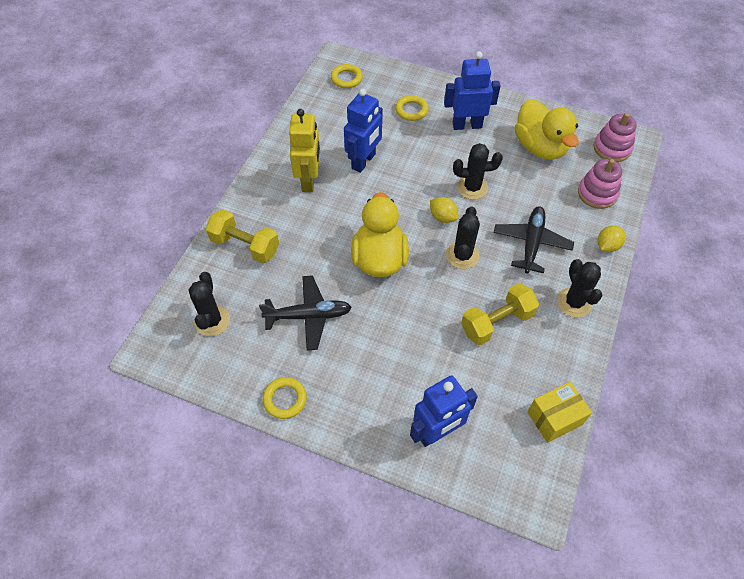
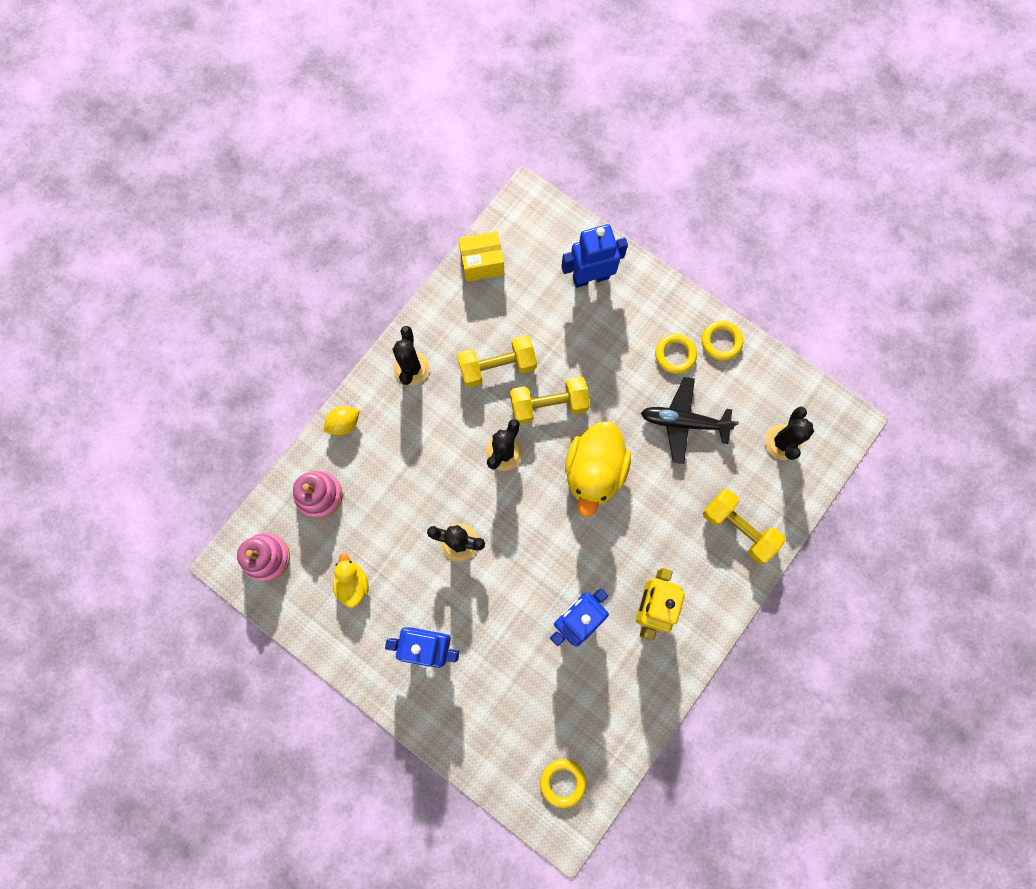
camera: 165 degrees left, 20 degrees up
yellow ring [395,95,429,121] -> yellow ring moved to [655,334,697,374]
yellow lemon [430,197,459,223] -> none
black plane [494,206,574,274] -> none
yellow duck [514,99,579,160] -> yellow duck [333,553,369,608], size x0.54
none -> yellow dumbbell [510,376,590,424]

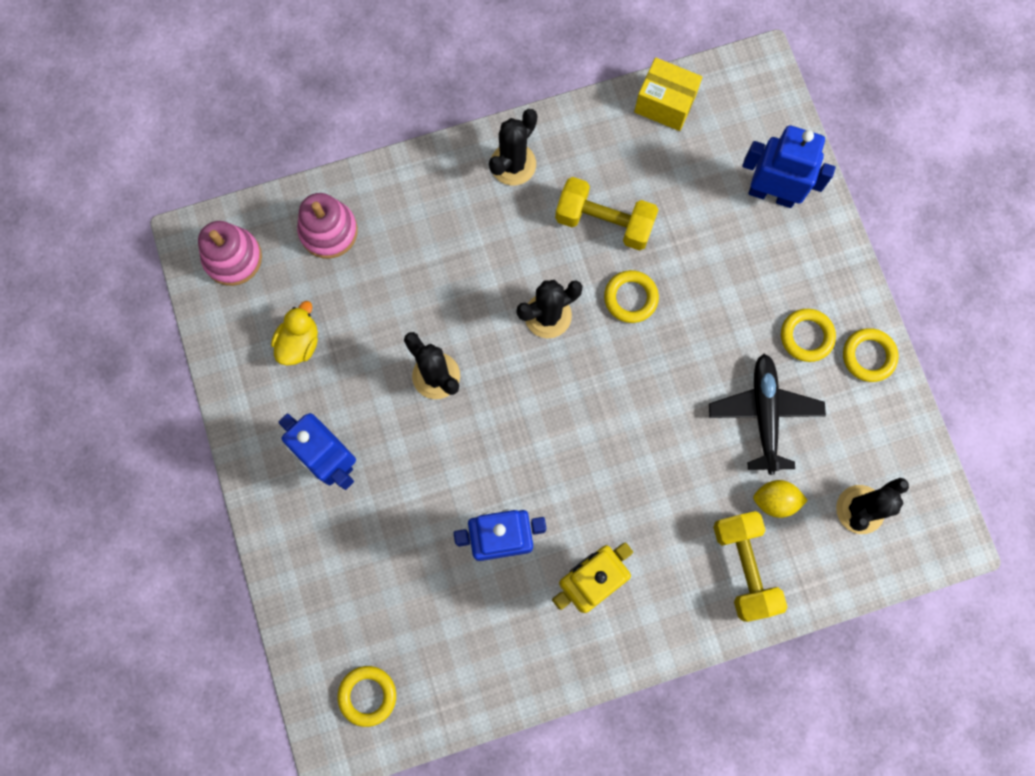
camera: 35 degrees right, 0 degrees up
yellow lemon [324,406,360,436] -> yellow lemon moved to [753,480,808,518]
yellow dumbbell [510,376,590,424] -> yellow ring [604,270,659,323]
yellow duck [565,421,631,517] -> none
black plane [641,377,739,464] -> black plane turned 45 degrees clockwise [709,354,826,475]

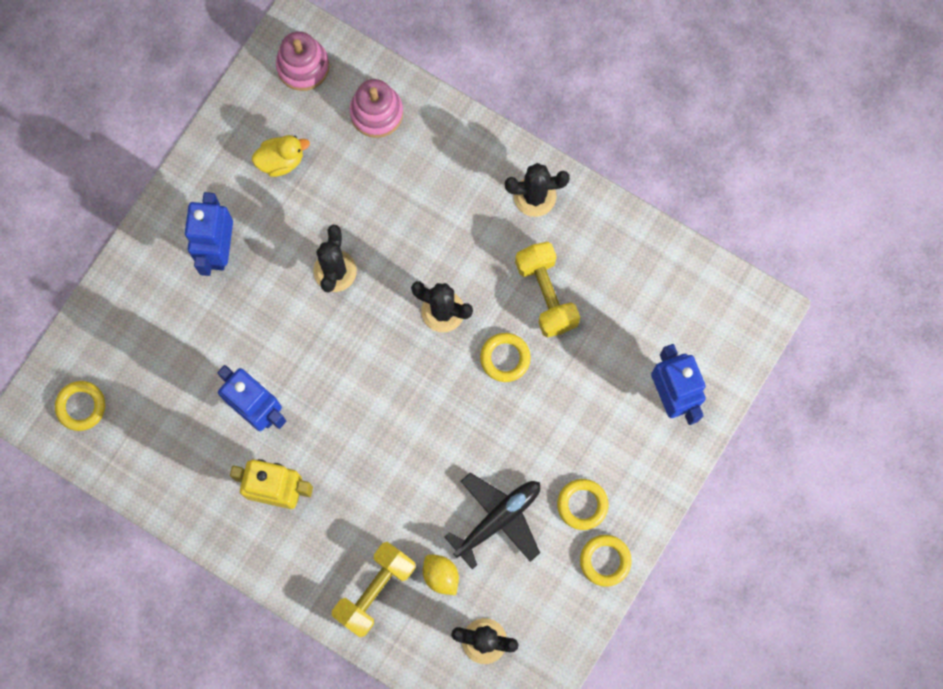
camera: 50 degrees right, 0 degrees up
yellow box [634,57,702,131] -> none

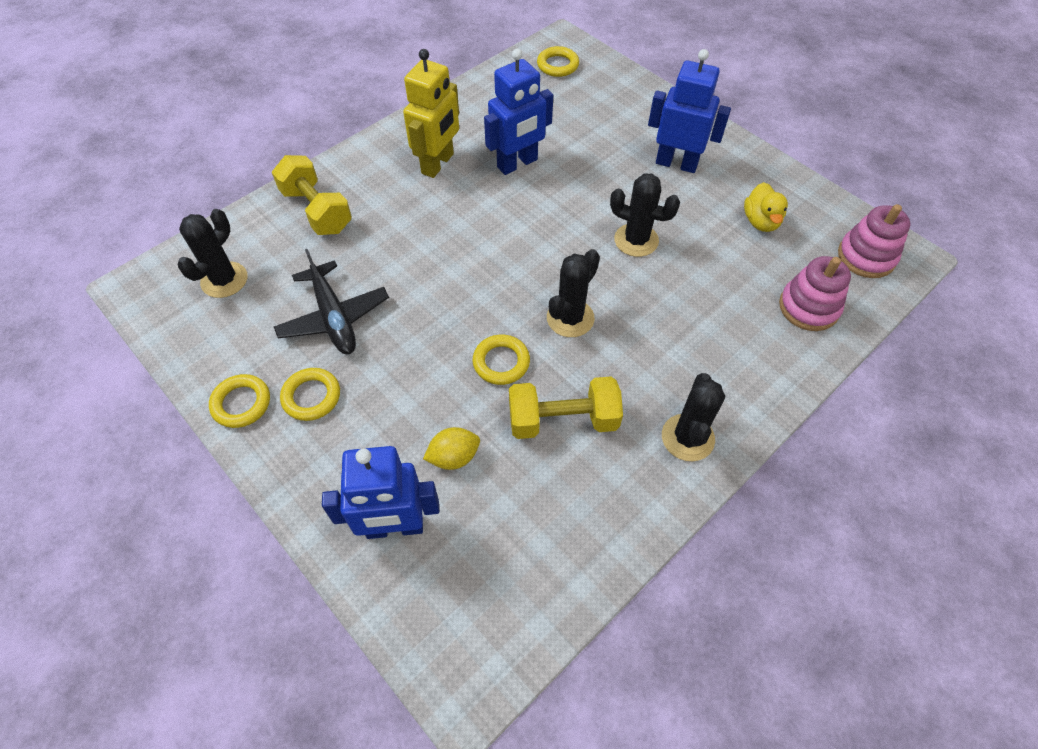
camera: 105 degrees right, 20 degrees down
yellow lemon [423,554,459,595] -> yellow lemon moved to [423,427,480,470]

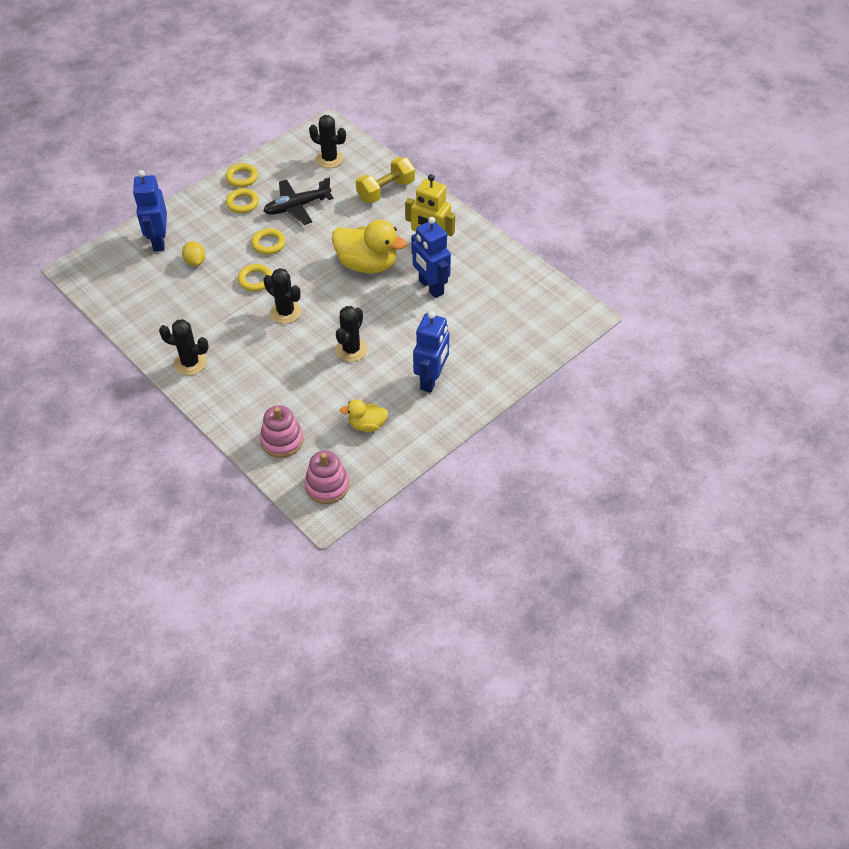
camera: 90 degrees right, 5 degrees down
yellow dumbbell [509,376,623,439] -> none
yellow ring [537,46,579,77] -> yellow ring moved to [251,228,286,255]
none -> yellow duck [332,220,407,273]

